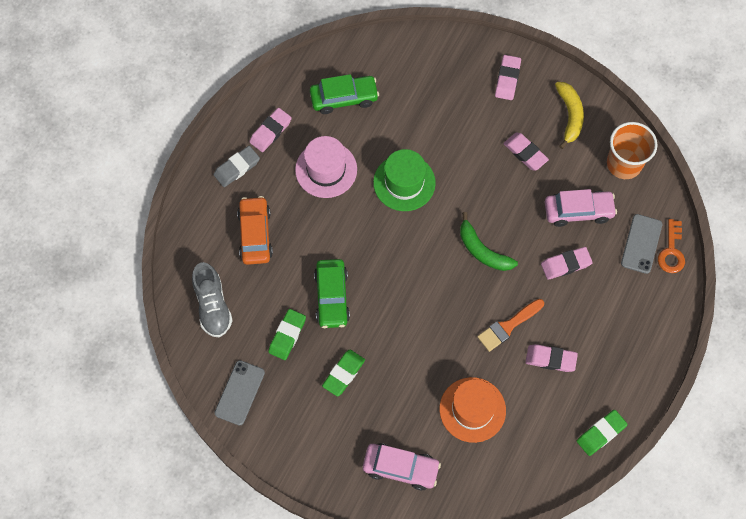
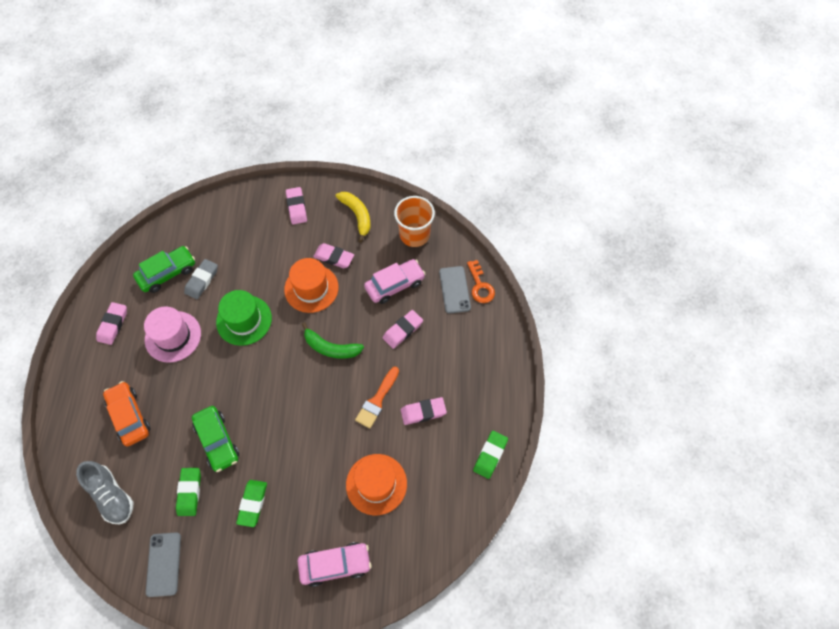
camera: 25 degrees left, 5 degrees down
grey eraser [214,146,260,187] -> grey eraser moved to [184,259,218,299]
none -> orange hat [284,258,339,313]

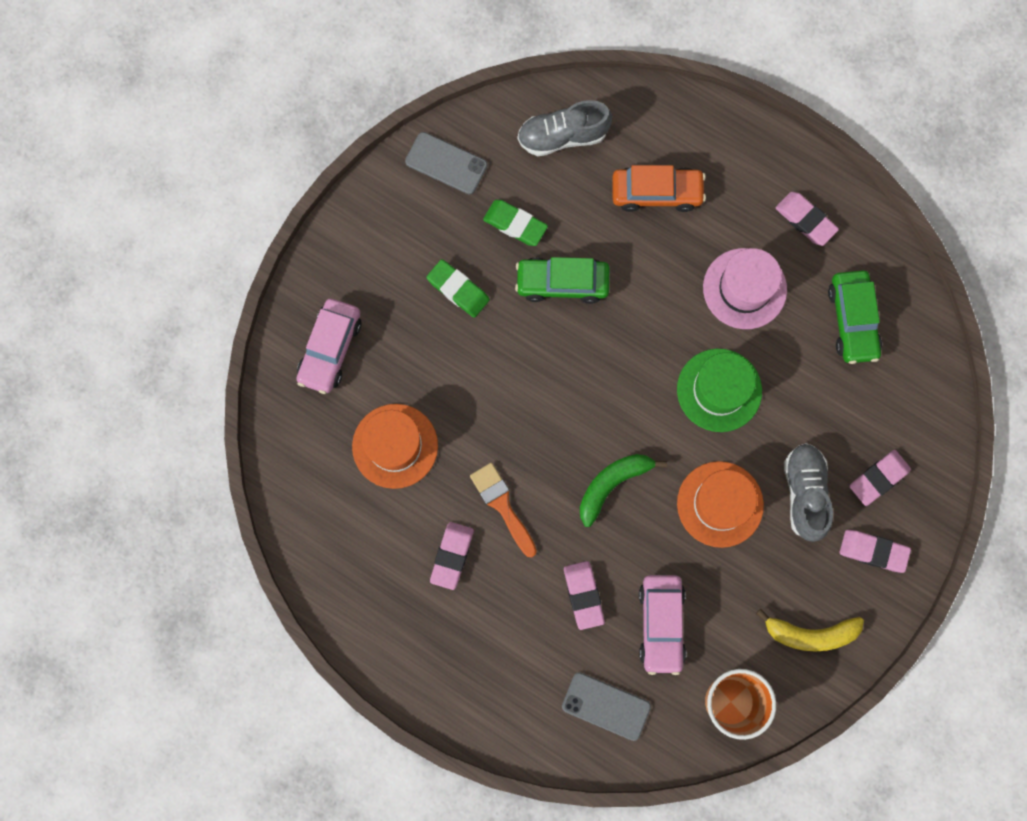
camera: 120 degrees right, 15 degrees up
grey eraser [184,259,218,299] -> none
pink eraser [313,243,354,268] -> pink eraser moved to [850,450,911,506]
orange key [467,260,495,303] -> none
green eraser [473,431,508,479] -> none
none -> grey shoe [784,443,833,542]

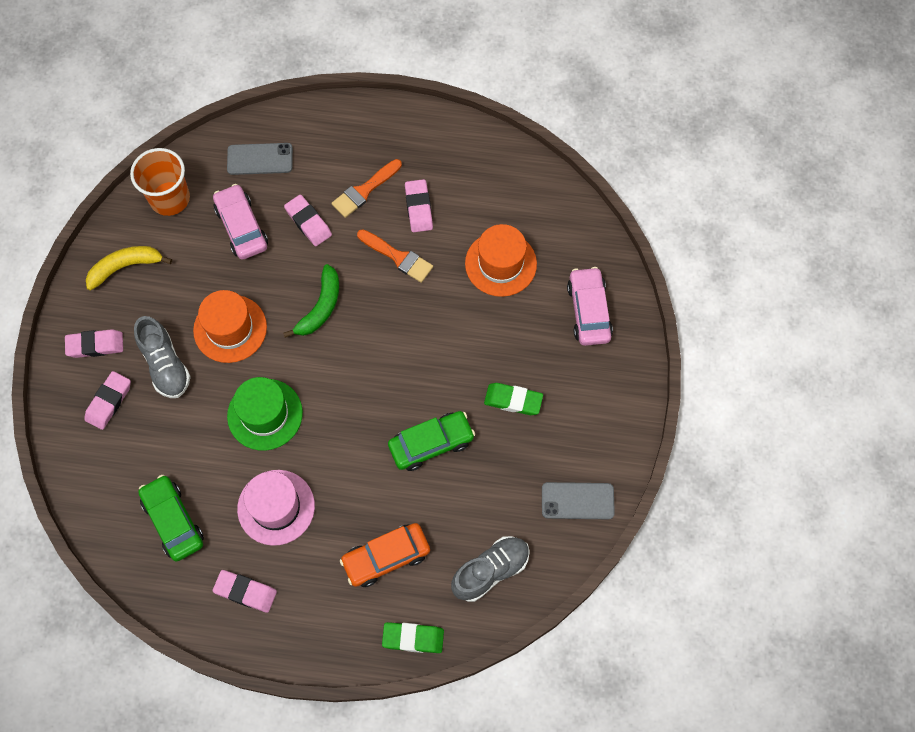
camera: 155 degrees right, 10 degrees down
green eraser [483,200,548,246] -> green eraser moved to [382,622,444,653]
none -> orange brush [331,159,402,218]

